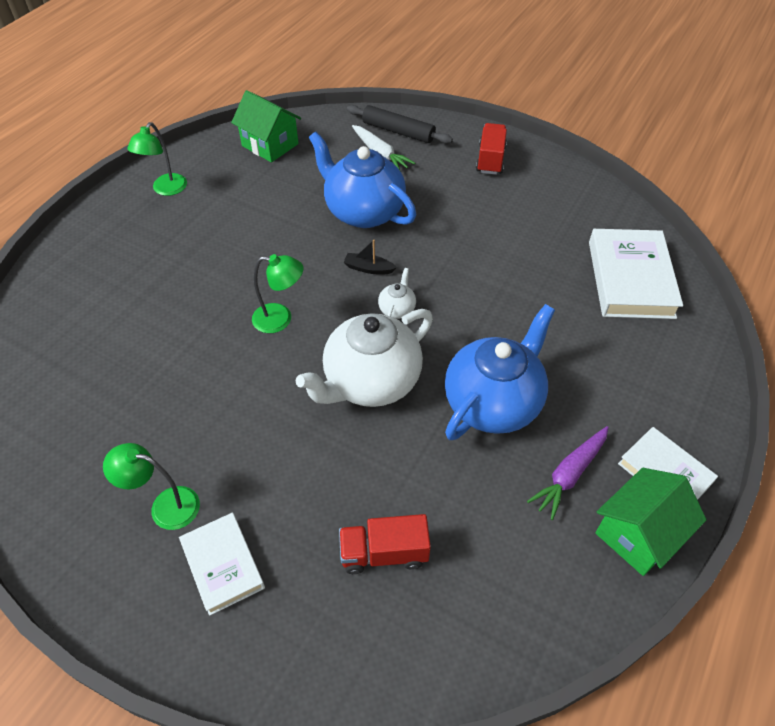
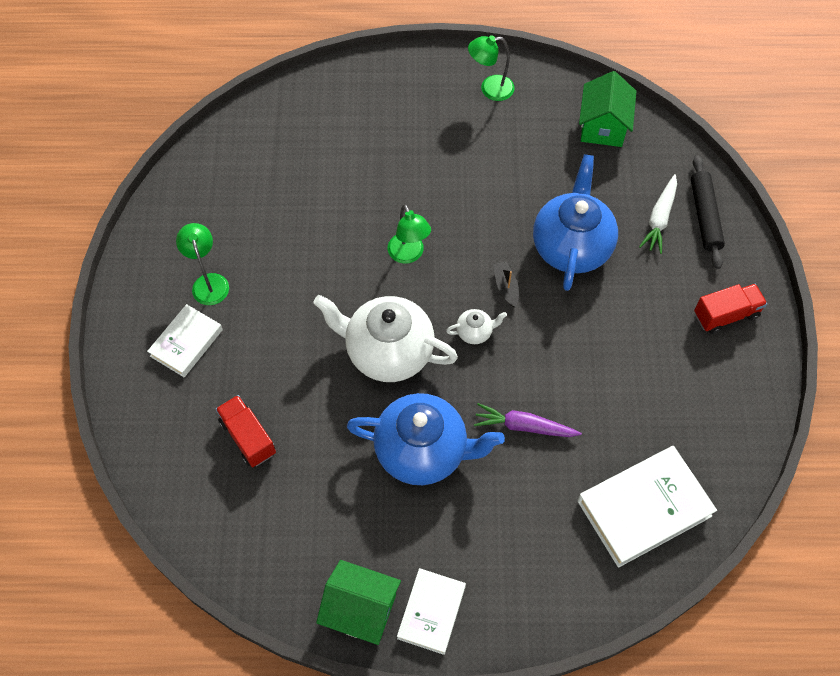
camera: 60 degrees right, 10 degrees up
purple carrot [527,426,609,520] -> purple carrot moved to [474,403,582,437]

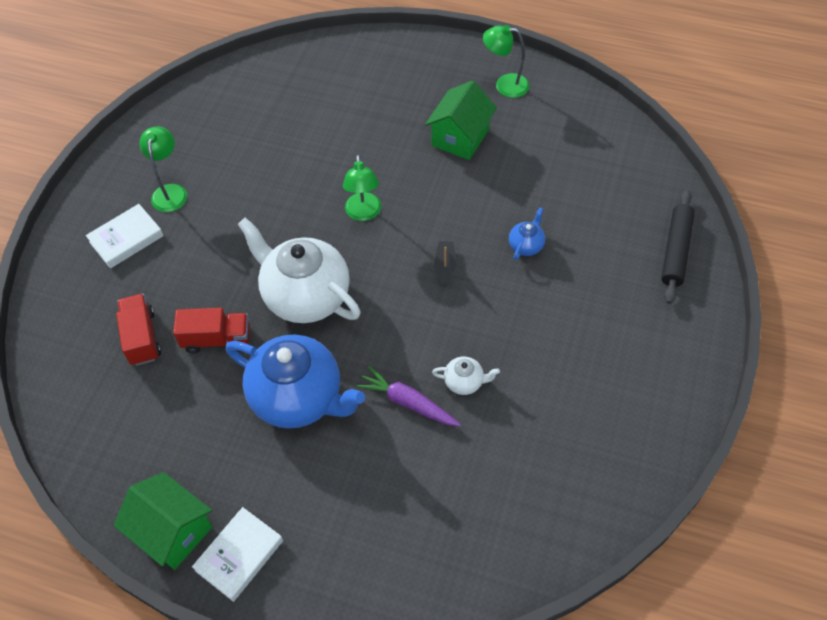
camera: 20 degrees right, 5 degrees down
white teapot [446,309,507,344] -> white teapot moved to [432,357,500,395]
blue teapot [533,154,618,291] -> blue teapot [509,207,545,260], size x0.42
white book [577,446,717,568] -> none
green house [579,71,637,147] -> green house moved to [425,80,497,160]
white carrot [639,174,677,254] -> none
red truck [694,284,767,334] -> red truck moved to [173,308,250,354]

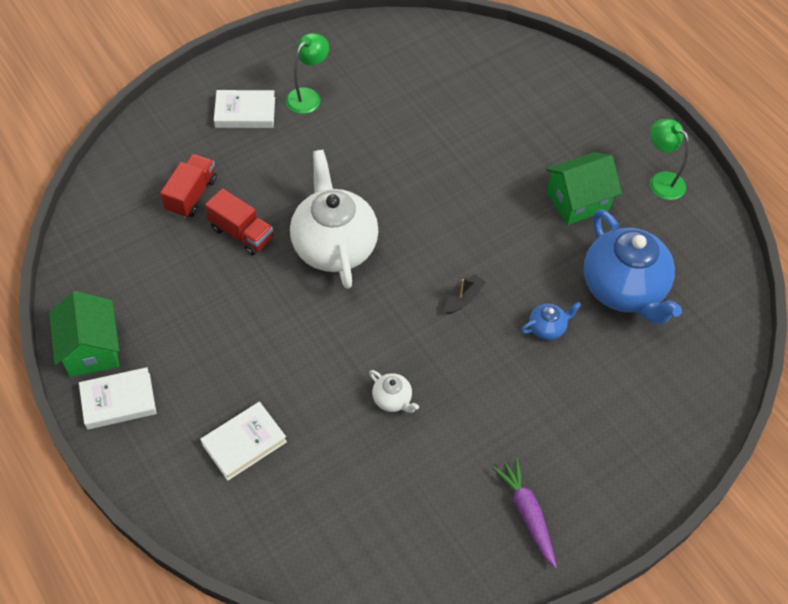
camera: 35 degrees right, 0 degrees up
blue teapot [226,334,365,429] -> blue teapot moved to [584,209,682,325]
green lamp [343,155,381,221] -> none
purple carrot [356,366,461,426] -> purple carrot moved to [493,458,557,568]
black rolling pin [661,190,695,304] -> none
none -> white book [200,402,287,481]

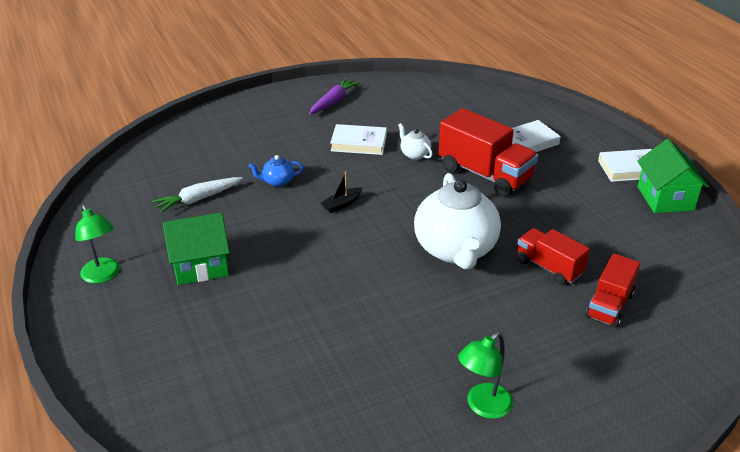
camera: 170 degrees left, 20 degrees down
white book [214,90,275,128] -> white book moved to [330,124,387,155]
purple carrot [493,458,557,568] -> purple carrot turned 135 degrees counterclockwise [309,78,360,114]
blue teapot [584,209,682,325] -> white carrot [152,177,243,213]
none -> red truck [438,108,538,197]

